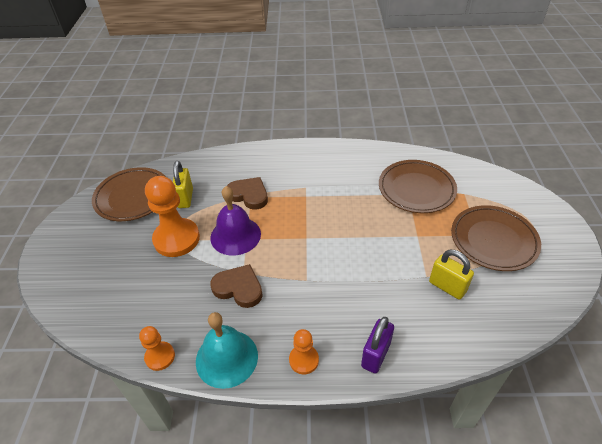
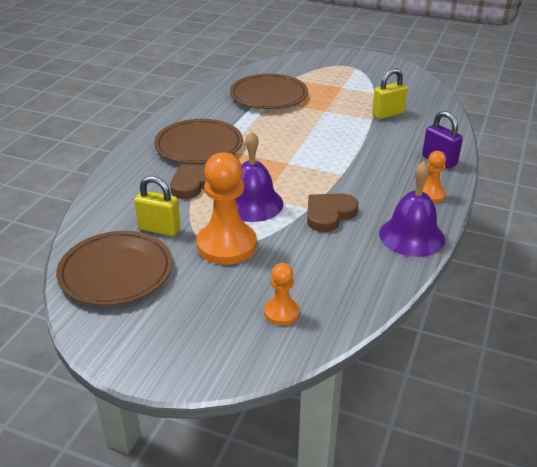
camera: 70 degrees left, 10 degrees down
orange pawn [139,326,175,371] -> orange pawn moved to [264,263,300,325]
turquoise bell [196,312,258,389] -> purple bell [379,161,445,257]
brown plate [451,205,541,271] -> brown plate moved to [154,119,243,164]

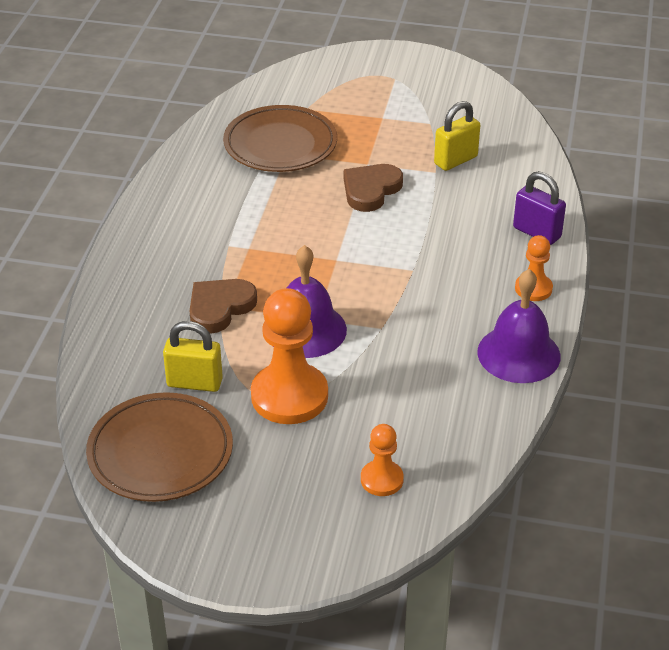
camera: 10 degrees left, 5 degrees up
brown plate [154,119,243,164] -> none
brown heart [307,193,359,232] -> brown heart moved to [344,164,403,212]

